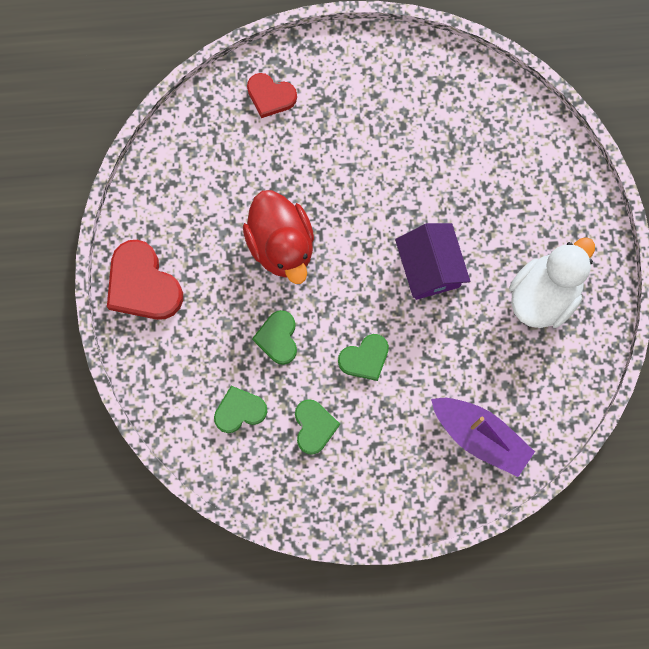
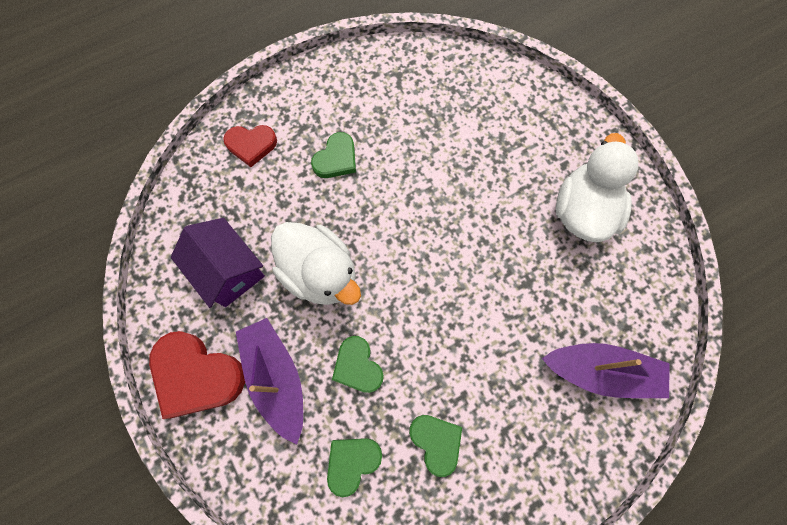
camera: 25 degrees left, 5 degrees down
red duck [243,190,314,284] -> white duck [271,222,361,305]
green heart [338,334,389,381] -> green heart moved to [311,132,356,178]
purple house [395,223,470,300] -> purple house moved to [171,218,265,308]
none -> purple boat [236,318,303,444]

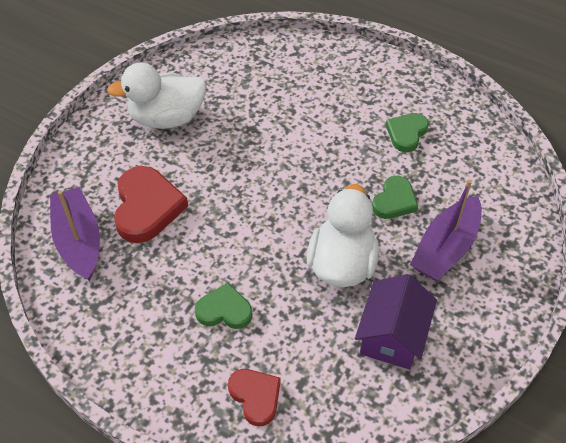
camera: 120 degrees left, 20 degrees down
red heart [149,331,245,419] -> red heart moved to [114,166,188,243]
green heart [327,438,382,497] -> none
purple boat [542,343,670,398] -> purple boat moved to [50,187,100,281]

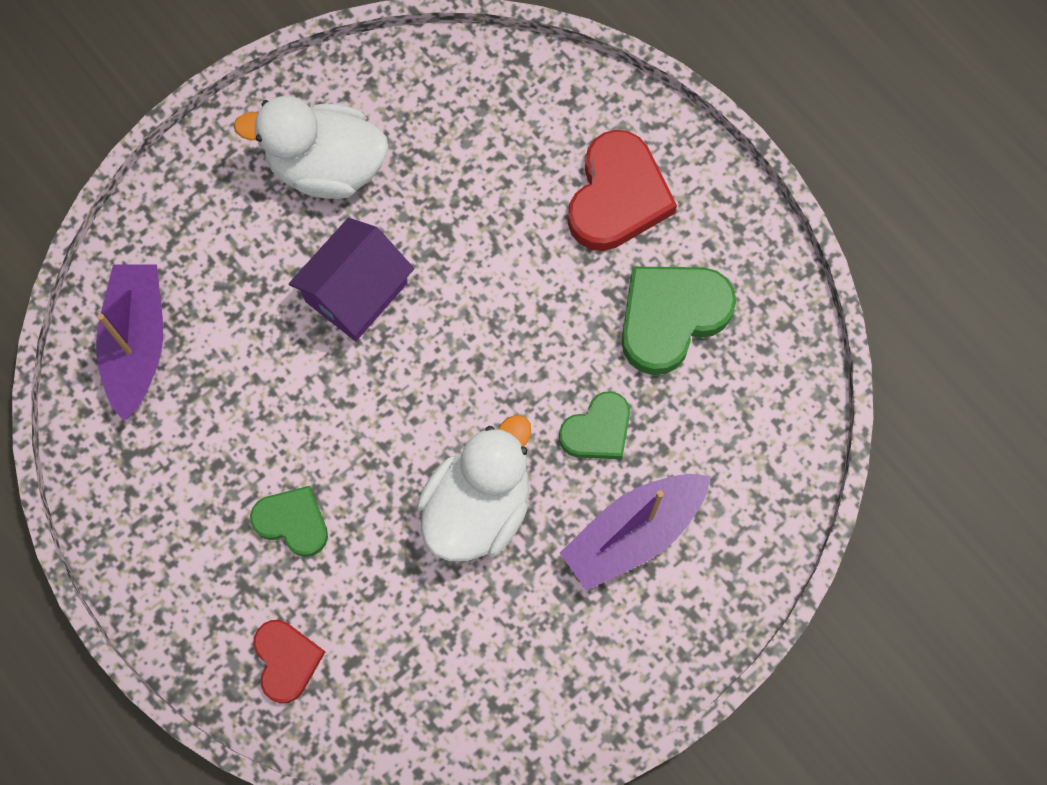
camera: 20 degrees right, 20 degrees up
red heart [114,166,188,243] -> red heart moved to [568,130,677,251]
purple house [355,274,437,370] -> purple house moved to [289,218,414,341]
green heart [386,113,429,152] -> green heart [622,266,736,375], size x1.64

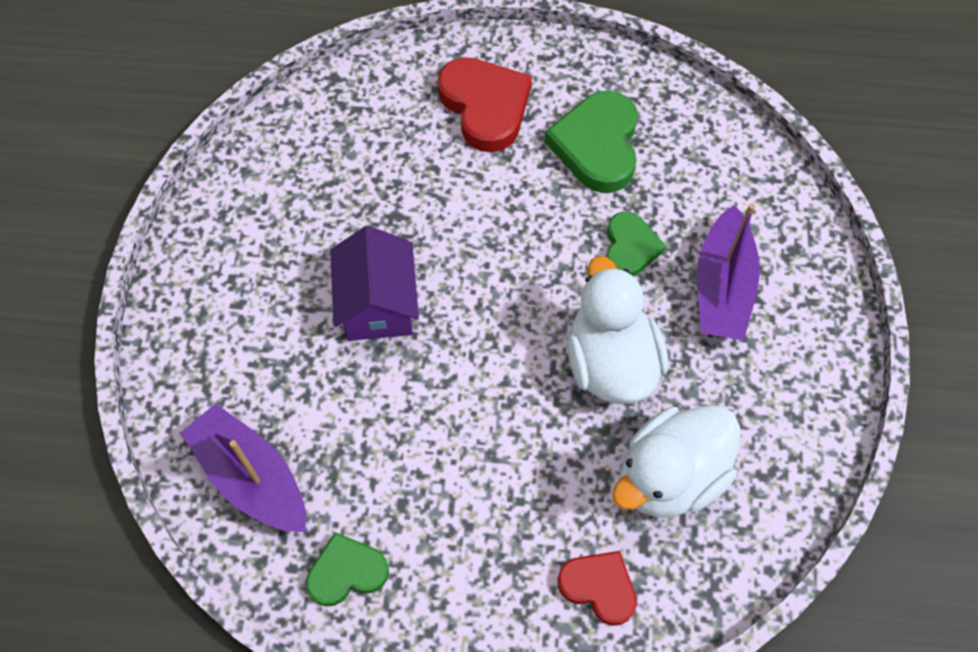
camera: 45 degrees left, 10 degrees down
white duck [234,96,388,199] -> white duck moved to [612,406,740,518]
green heart [250,486,328,557] -> green heart moved to [306,532,389,607]

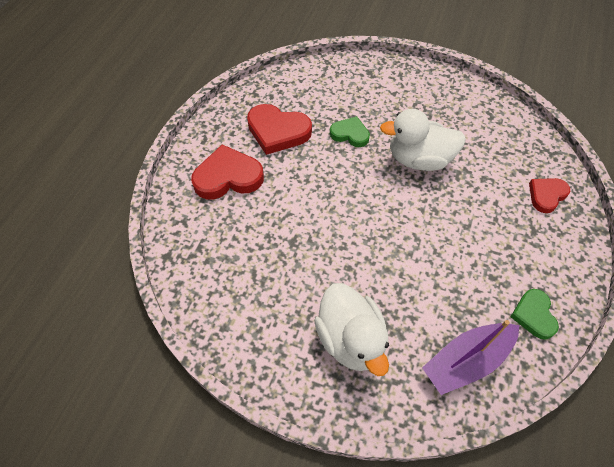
camera: 75 degrees left, 5 degrees down
purple house [330,226,419,341] -> none
green heart [545,91,638,193] -> red heart [247,104,312,155]
white duck [612,406,740,518] -> white duck moved to [314,283,389,376]
purple boat [697,204,760,340] -> none

